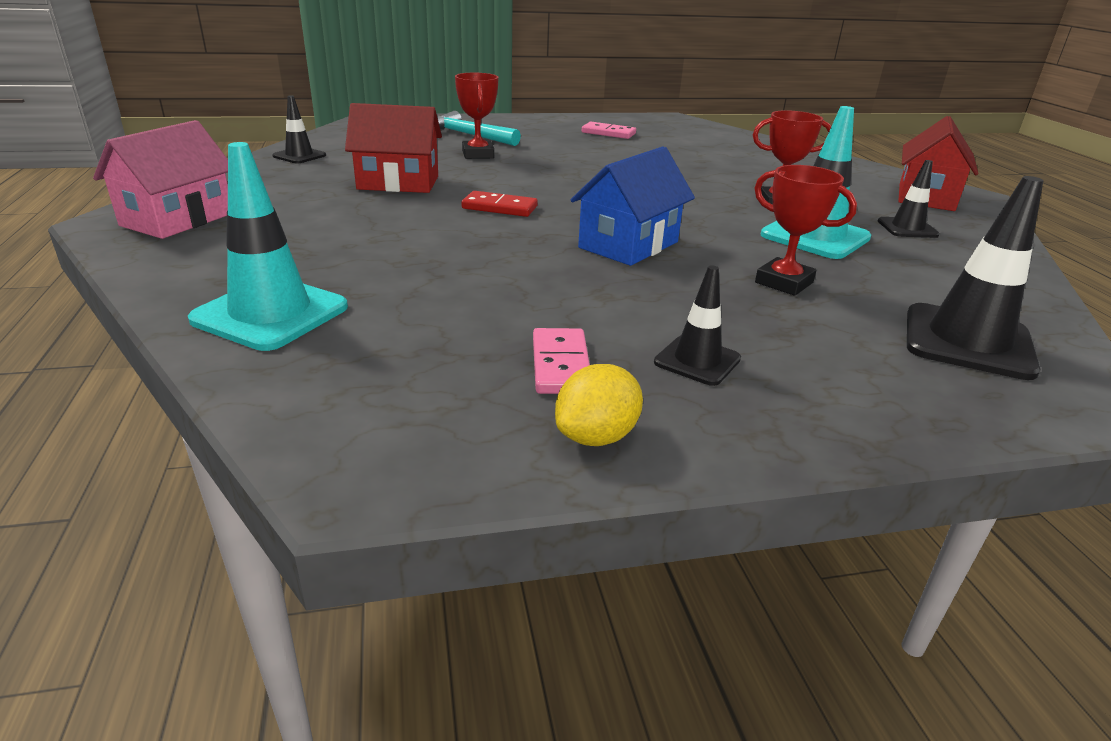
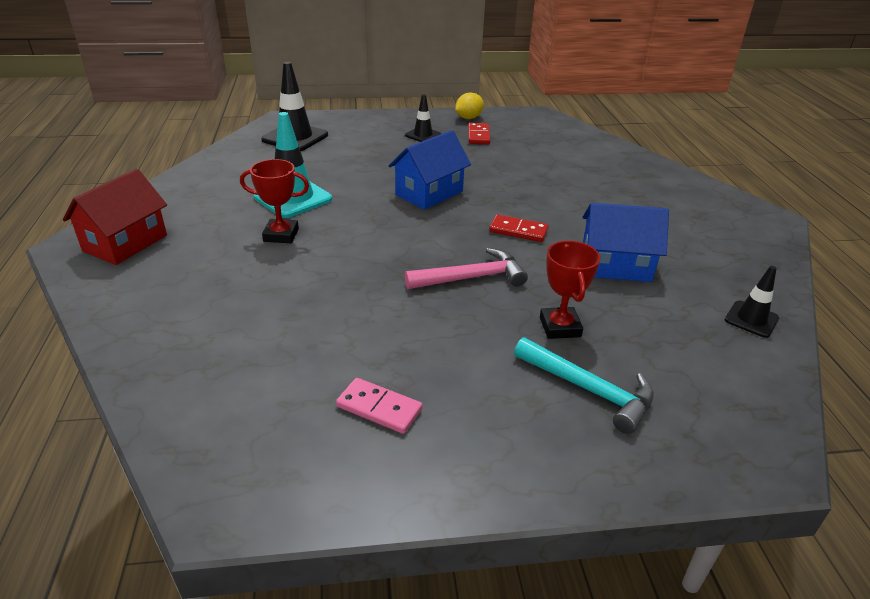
camera: 175 degrees left, 5 degrees up
pink house [93,120,228,239] -> none
turquoise traffic cone [188,142,348,351] -> none
red house [345,103,442,193] -> blue house [583,203,669,282]
pink domino [533,328,590,394] -> red domino [468,123,490,145]
red trophy [754,165,857,296] -> none
black traffic cone [878,160,940,238] -> none
none -> pink hammer [404,248,528,289]

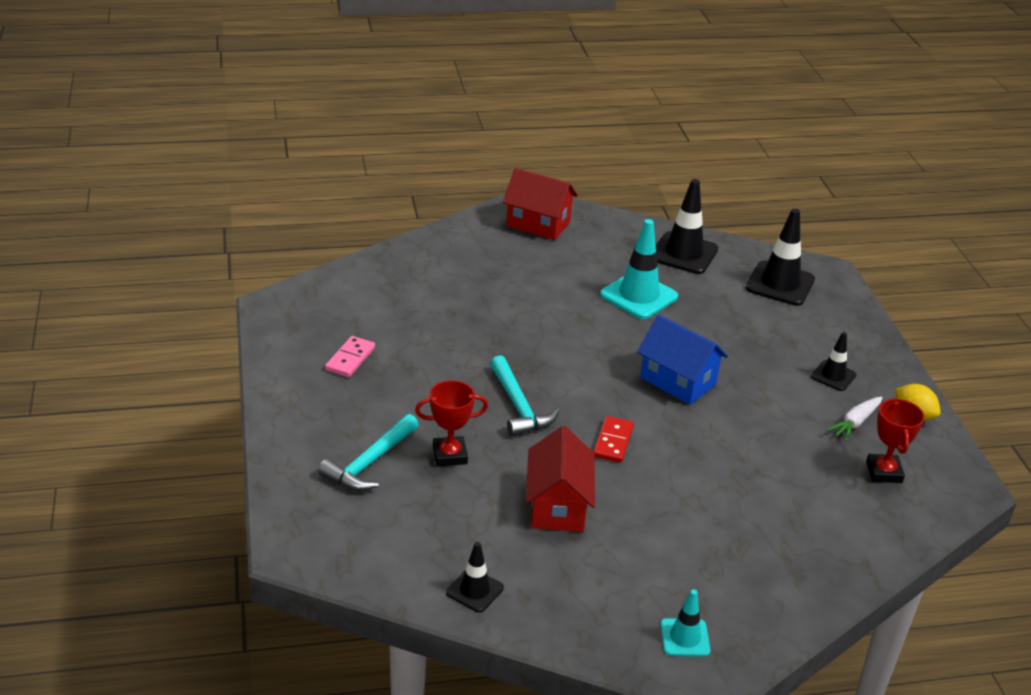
camera: 85 degrees right, 0 degrees up
red trophy [240,159,309,243] -> red trophy moved to [866,398,925,483]
pink hammer [404,248,528,289] -> turquoise hammer [490,355,559,437]
red domino [468,123,490,145] -> white carrot [827,396,882,441]
blue house [583,203,669,282] -> red house [526,426,595,532]
none -> black traffic cone [656,179,718,274]
none -> turquoise traffic cone [660,589,710,657]

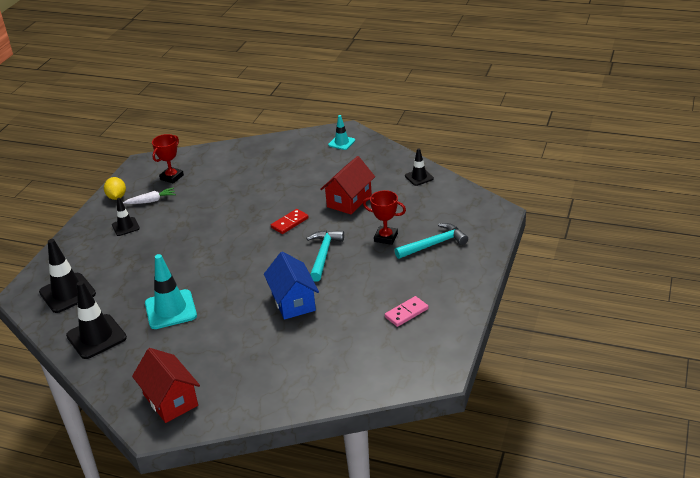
camera: 145 degrees left, 0 degrees up
blue house [637,315,728,405] -> blue house moved to [264,251,319,320]

